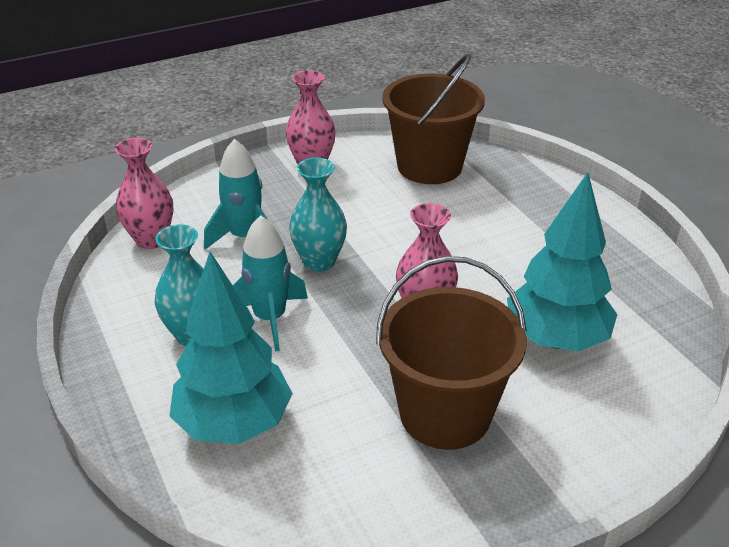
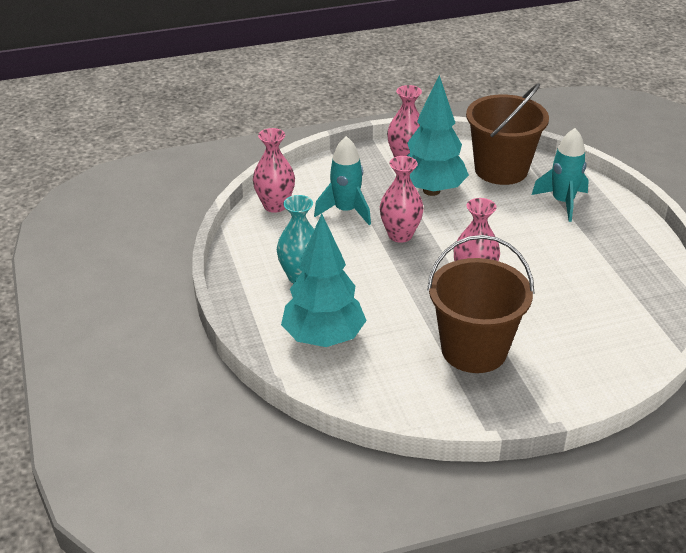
camera: 10 degrees right, 0 degrees up
turquoise rocket [233,215,308,352] -> turquoise rocket moved to [532,128,589,222]
turquoise vase [289,158,347,272] -> pink vase [380,156,424,243]
turquoise tree [507,172,618,351] -> turquoise tree moved to [407,75,469,196]

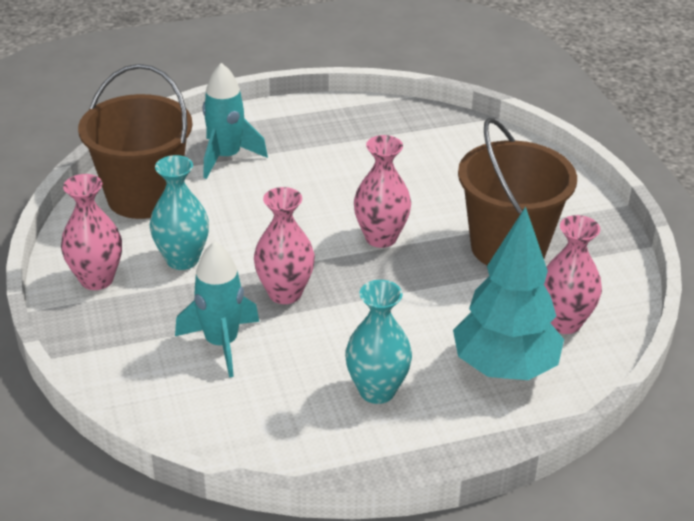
camera: 90 degrees left, 0 degrees up
pink vase [253,128,295,213] -> pink vase moved to [544,215,602,334]
turquoise tree [407,75,469,196] -> turquoise vase [150,155,209,270]

